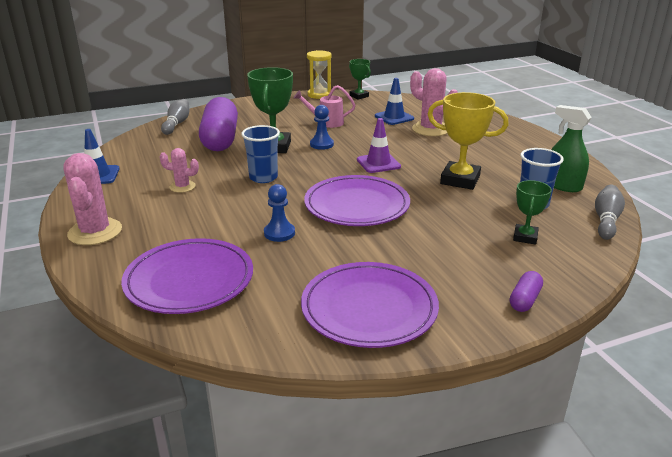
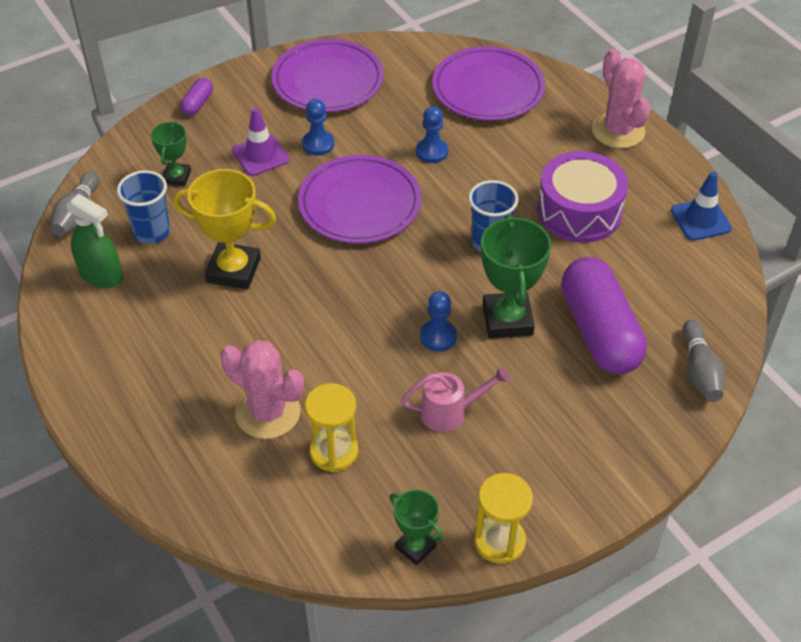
camera: 170 degrees right, 20 degrees up
pink cactus [160,148,199,193] -> purple drum [537,151,628,242]
purple traffic cone [357,118,401,173] -> purple traffic cone moved to [232,107,290,176]
blue traffic cone [375,78,414,125] -> yellow hourglass [305,383,358,472]
none -> blue pawn [302,99,334,156]

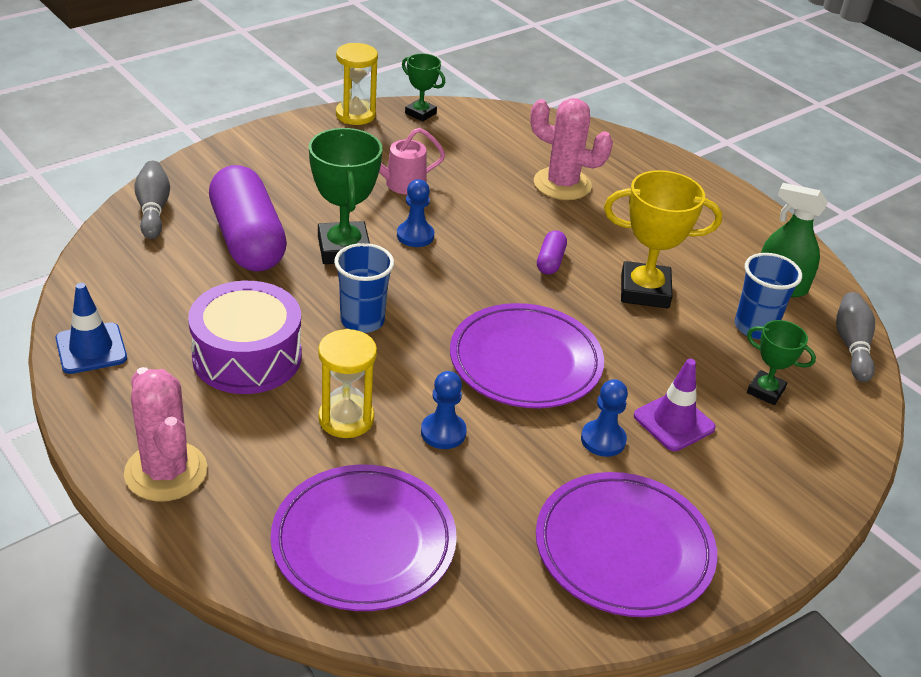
camera: 170 degrees right, 10 degrees down
green trophy [151,121,191,186] -> green trophy turned 60 degrees counterclockwise [747,320,816,405]
purple capsule [180,78,213,116] -> purple capsule moved to [537,230,567,275]
yellow hourglass [305,383,358,472] -> yellow hourglass moved to [318,329,377,438]

